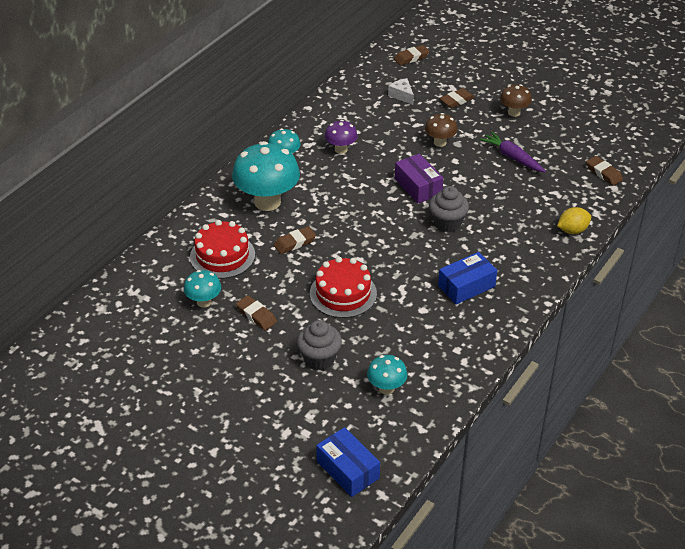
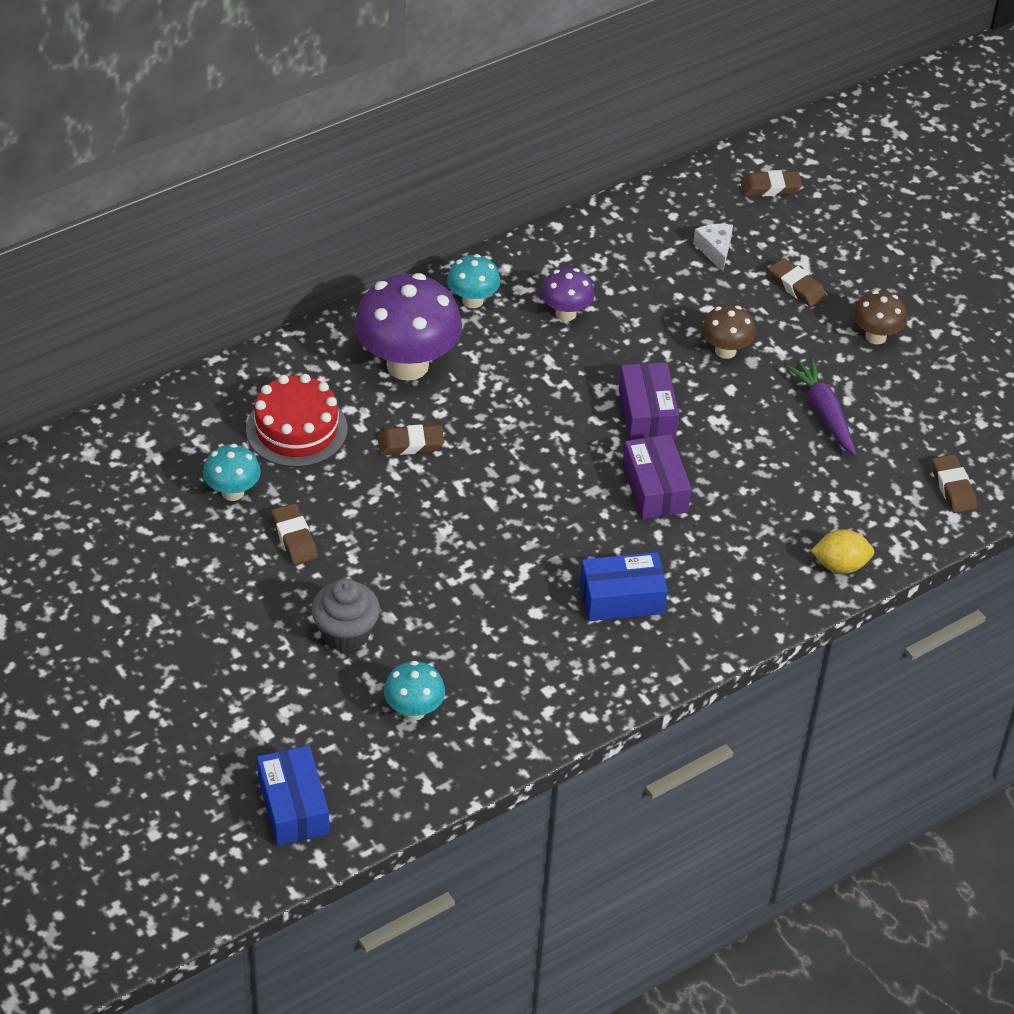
camera: 20 degrees right, 5 degrees up
turquoise mushroom [232,141,300,211] -> purple mushroom [354,273,462,381]
red cake [310,257,377,318] -> none
grey cupcake [429,186,469,232] -> purple box [623,434,692,519]
brown eraser [439,88,475,108] -> brown eraser turned 60 degrees clockwise [769,258,826,308]

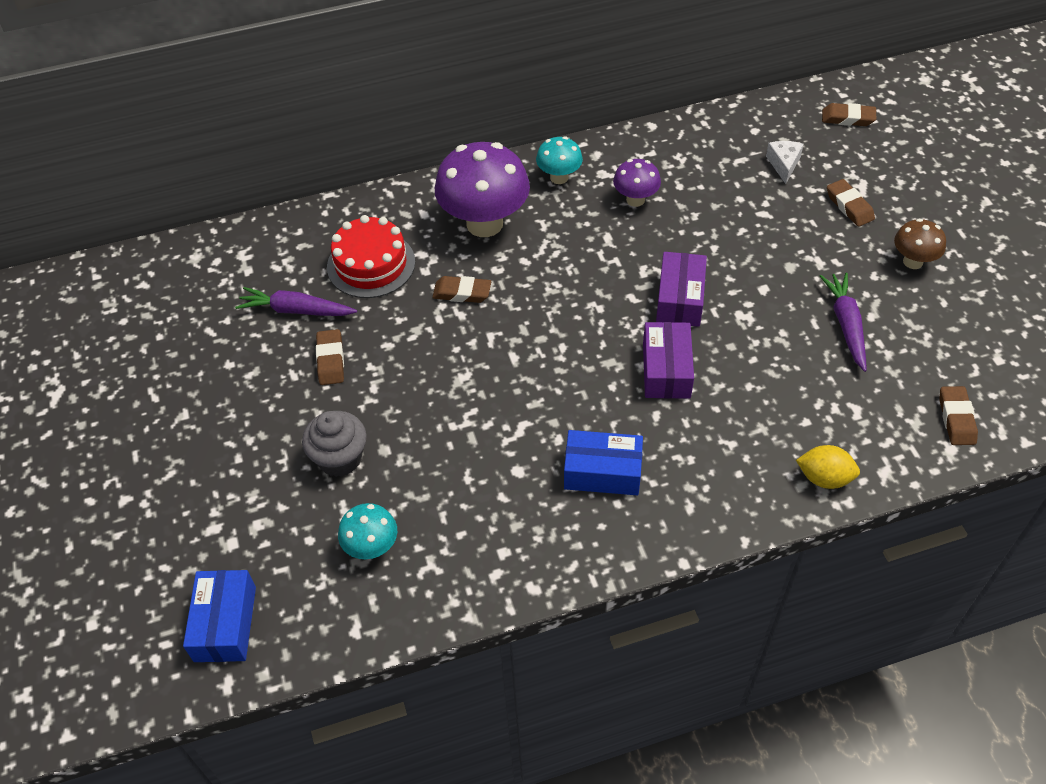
camera: 20 degrees right, 5 degrees up
turquoise mushroom [203,444,261,501] -> purple carrot [235,287,357,316]
brown mushroom [702,305,756,359] -> none

